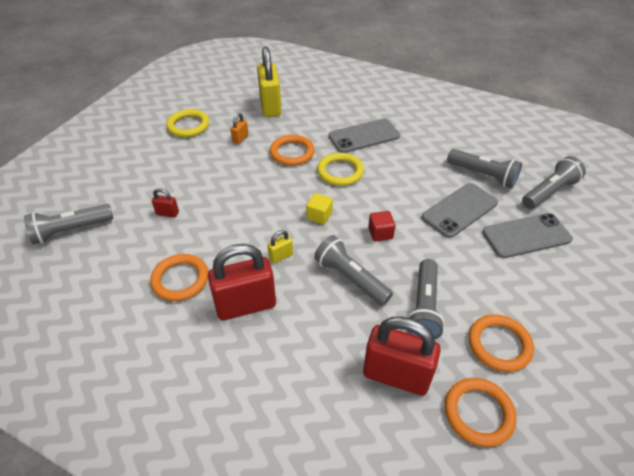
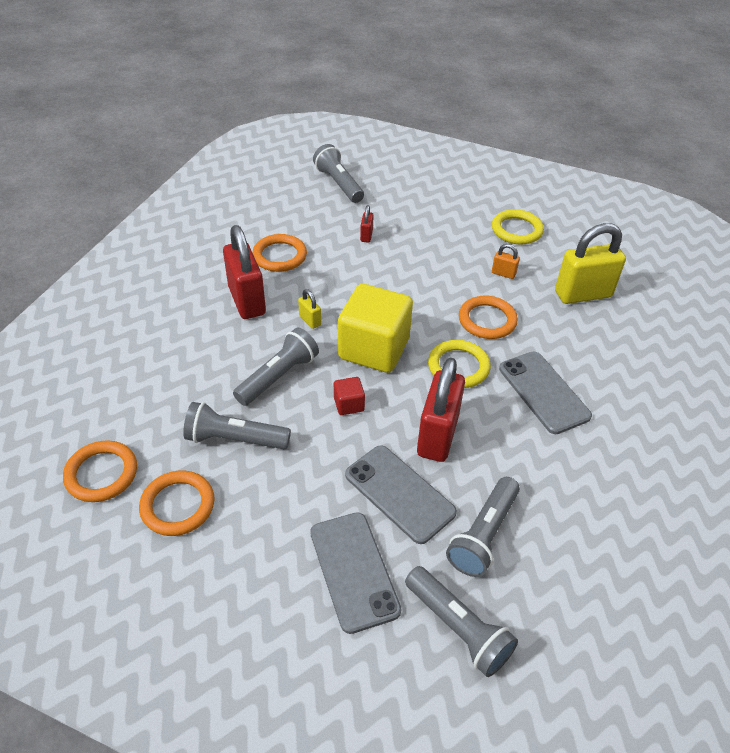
camera: 85 degrees right, 0 degrees up
yellow cube [306,193,333,224] -> yellow cube [338,284,413,373], size x2.35
red padlock [363,316,441,396] -> red padlock moved to [417,357,465,462]

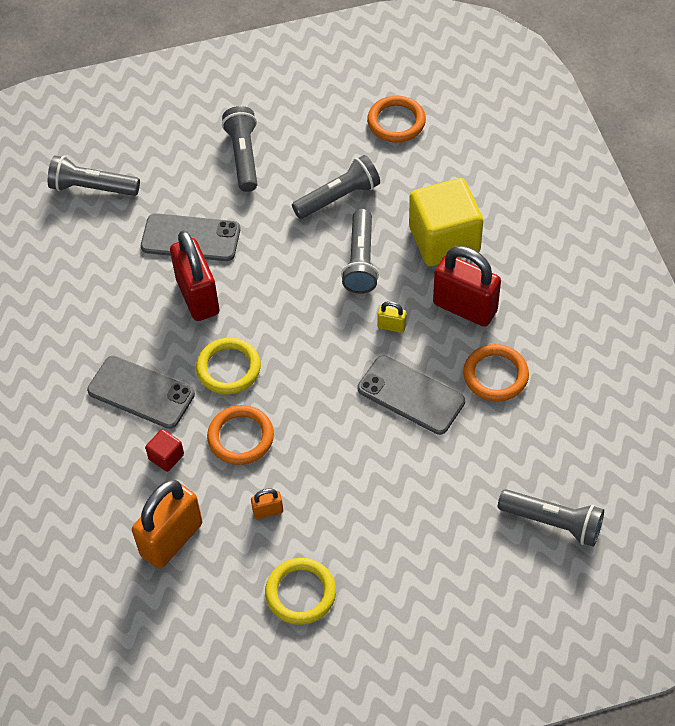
camera: 145 degrees right, 10 degrees up
orange ring [139,471,215,536] -> none
grey phone [310,512,402,634] -> grey phone moved to [358,355,465,435]
red cube [334,377,365,415] -> red cube moved to [145,429,184,472]
yellow cube [338,284,413,373] -> yellow cube moved to [409,178,483,266]
red padlock [360,205,374,242] -> none
grey flashlight [446,477,520,577] -> grey flashlight moved to [222,106,257,192]
yellow padlock [555,223,626,304] -> orange padlock [132,480,203,569]

